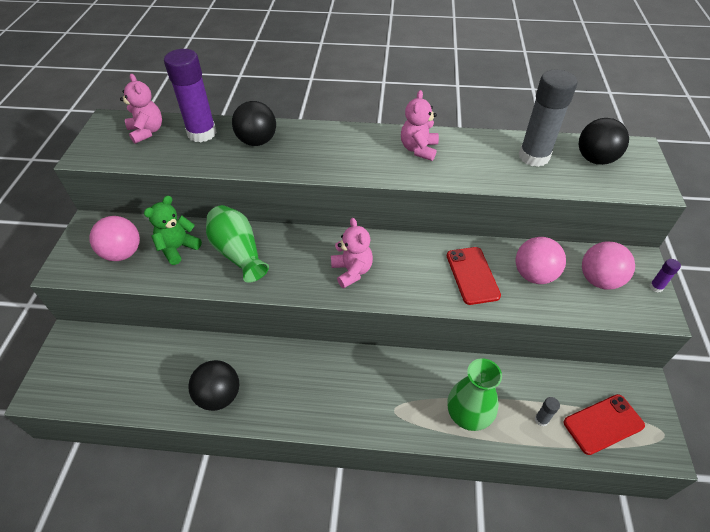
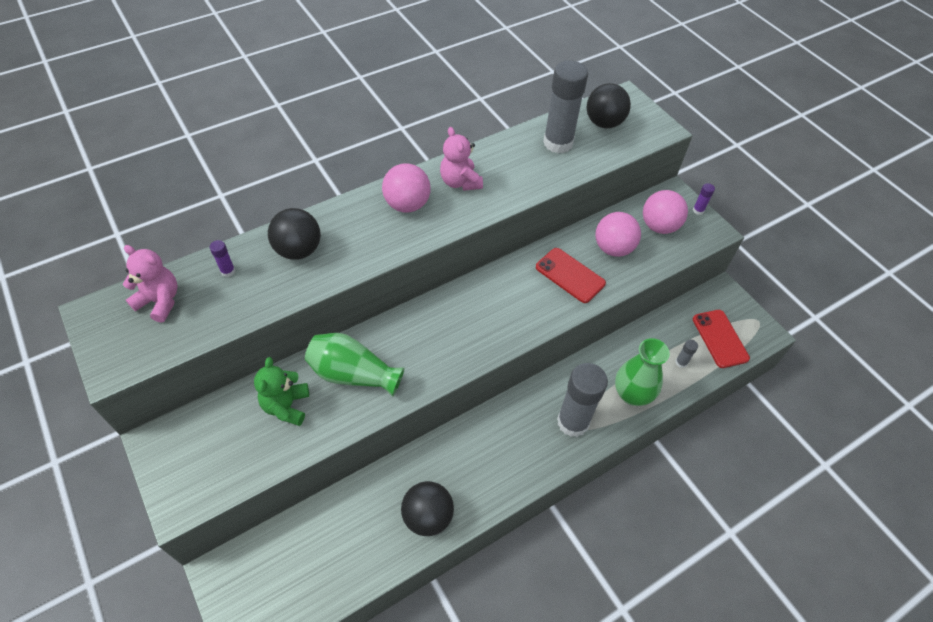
camera: 40 degrees left, 5 degrees up
pink ball [89,216,140,261] -> pink ball moved to [382,163,431,213]
purple glue stick [164,49,217,142] -> purple glue stick [210,240,235,277], size x0.40
pink teddy bear [331,218,373,288] -> none
red phone [563,394,645,455] -> red phone turned 45 degrees counterclockwise [693,310,750,368]
none -> grey glue stick [557,363,608,437]

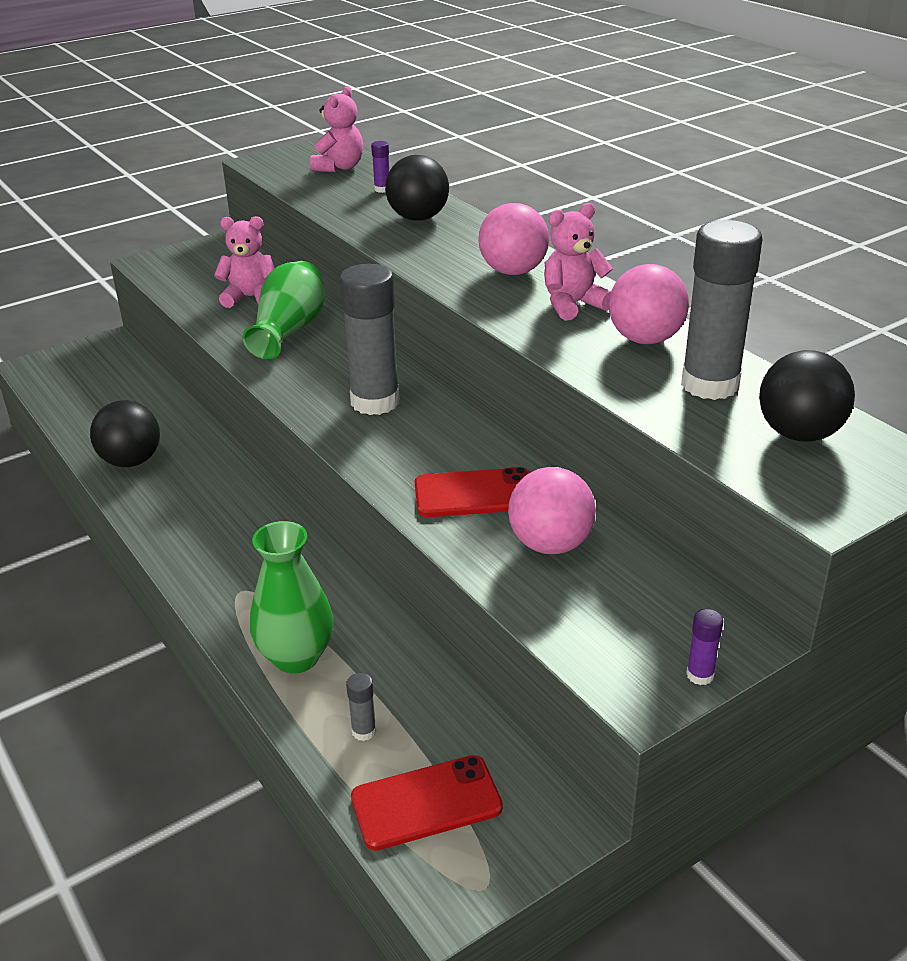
camera: 90 degrees right, 20 degrees down
green teddy bear [254,357,309,426] -> pink teddy bear [214,216,275,308]
red phone [536,248,606,303] -> red phone turned 45 degrees clockwise [415,467,531,517]
grey glue stick [557,363,608,437] -> grey glue stick moved to [340,264,400,415]
pink ball [643,190,688,234] -> pink ball moved to [609,264,689,344]

